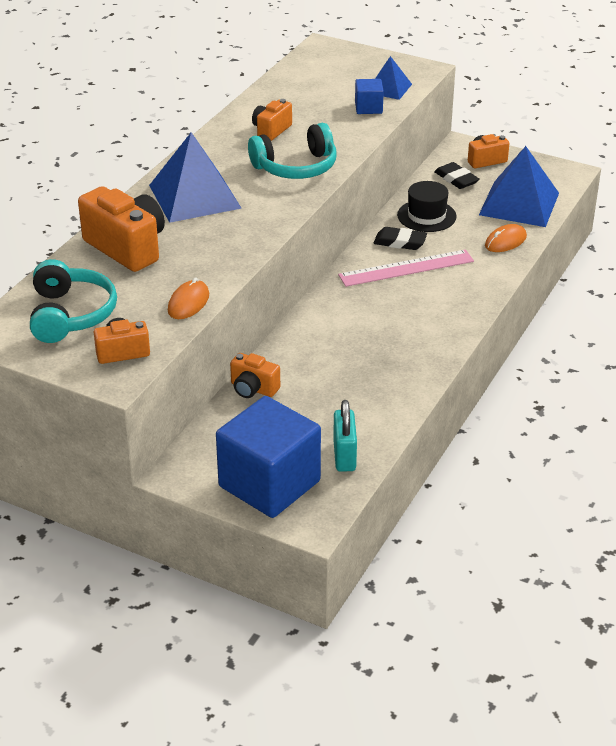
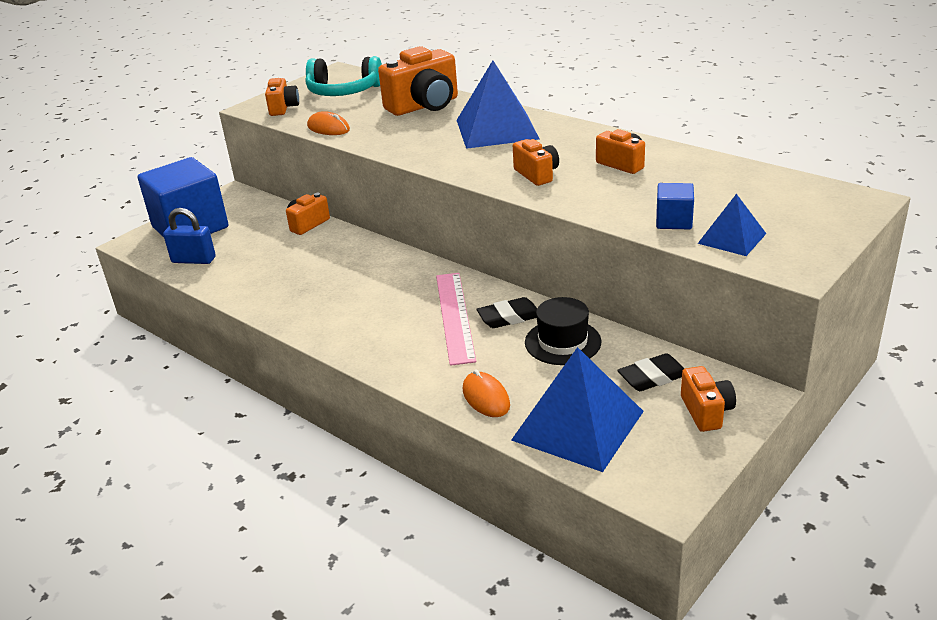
camera: 105 degrees right, 5 degrees down
turquoise headphones [248,123,336,179] -> orange camera [513,139,559,186]
turquoise padlock [333,400,357,472] -> blue padlock [163,208,216,264]
black eraser [374,227,427,250] -> black eraser turned 45 degrees clockwise [476,297,537,328]

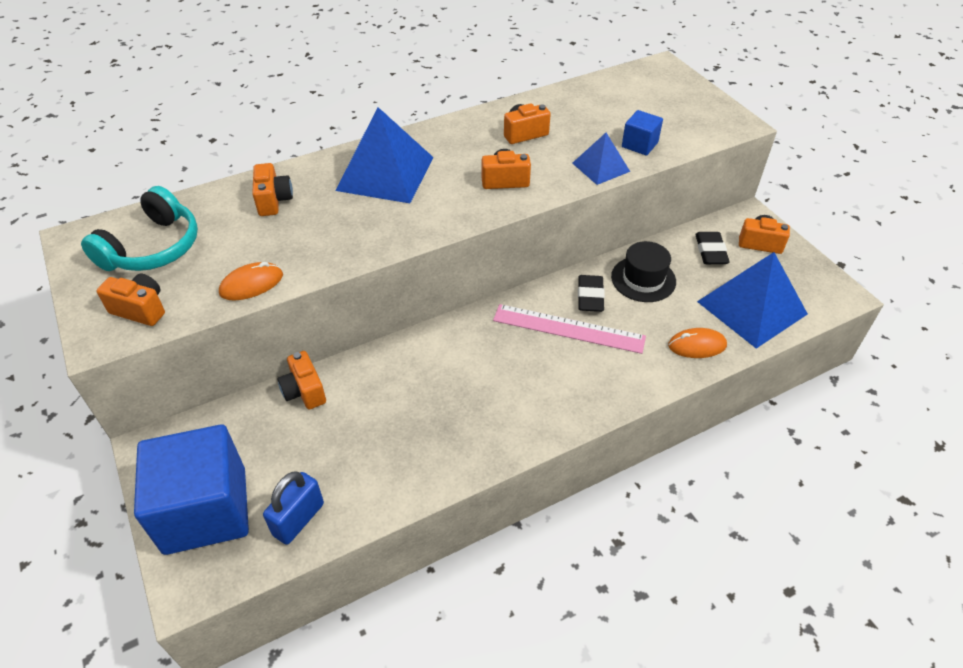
camera: 70 degrees left, 15 degrees up
orange camera [378,46,458,116] -> orange camera [252,163,293,216], size x0.55
blue pyramid [697,194,766,256] -> blue pyramid moved to [572,133,630,185]

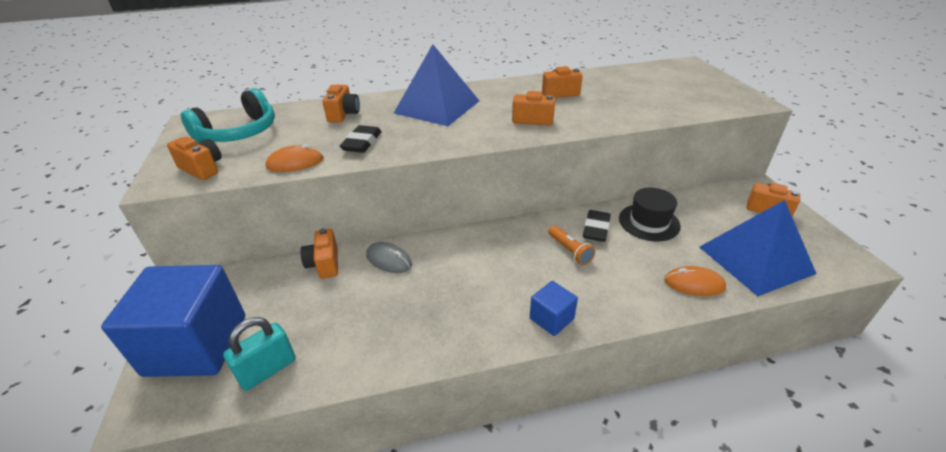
camera: 15 degrees right, 10 degrees down
blue padlock [263,472,324,545] -> turquoise padlock [223,317,296,391]
pink ruler [493,304,646,354] -> orange flashlight [548,226,595,265]
blue pyramid [572,133,630,185] -> none
blue cube [622,110,663,156] -> blue cube moved to [530,281,578,336]
black eraser [695,232,730,264] -> black eraser moved to [339,125,382,153]
none -> grey mouse [366,242,412,273]

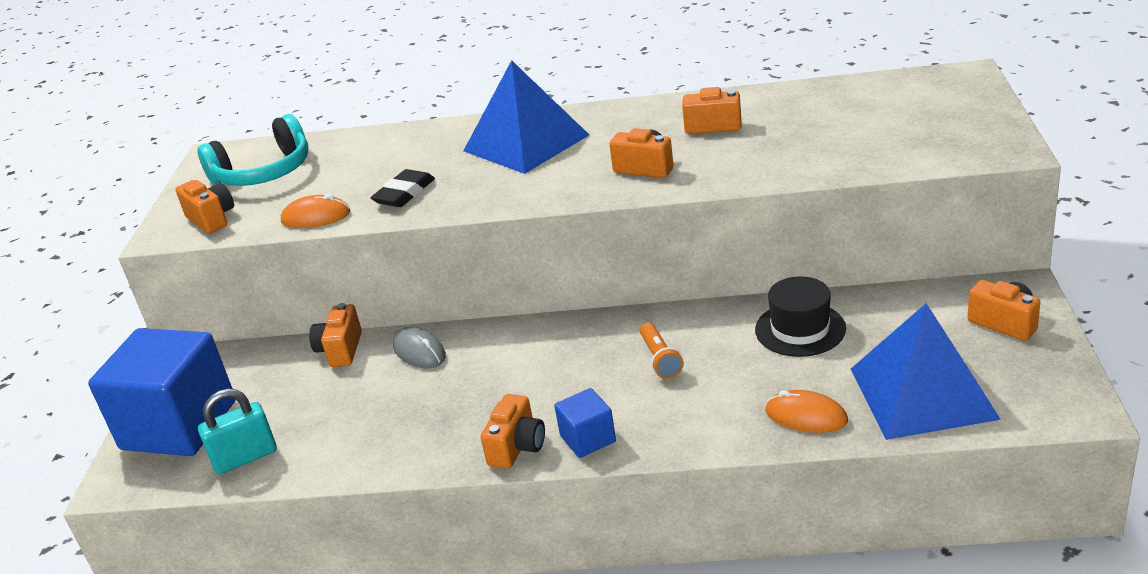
camera: 20 degrees right, 5 degrees down
orange camera [322,85,360,123] -> orange camera moved to [481,394,545,469]
black eraser [583,210,611,242] -> none

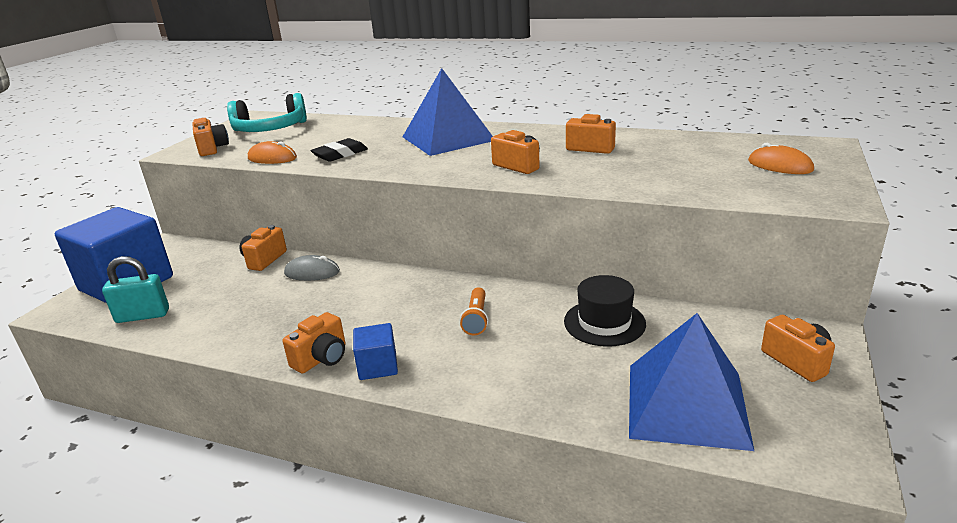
camera: 15 degrees right, 5 degrees down
grey mouse [393,327,446,368] -> grey mouse turned 60 degrees counterclockwise [284,255,340,281]
orange mouse [765,390,848,433] -> orange mouse moved to [748,143,814,174]

